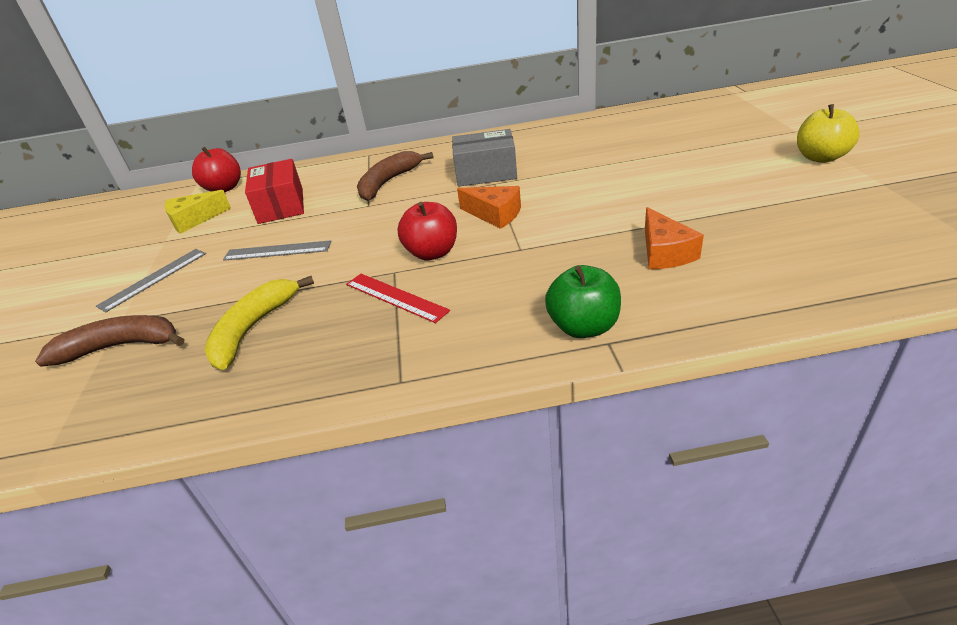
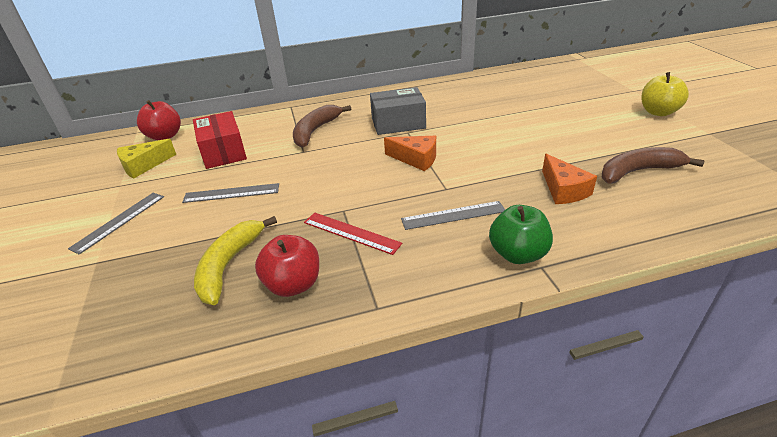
camera: 10 degrees left, 0 degrees up
brown banana [35,315,184,367] -> brown banana moved to [602,147,705,184]
red apple [397,202,457,261] -> red apple moved to [255,235,319,297]
none -> grey ruler [401,201,505,230]

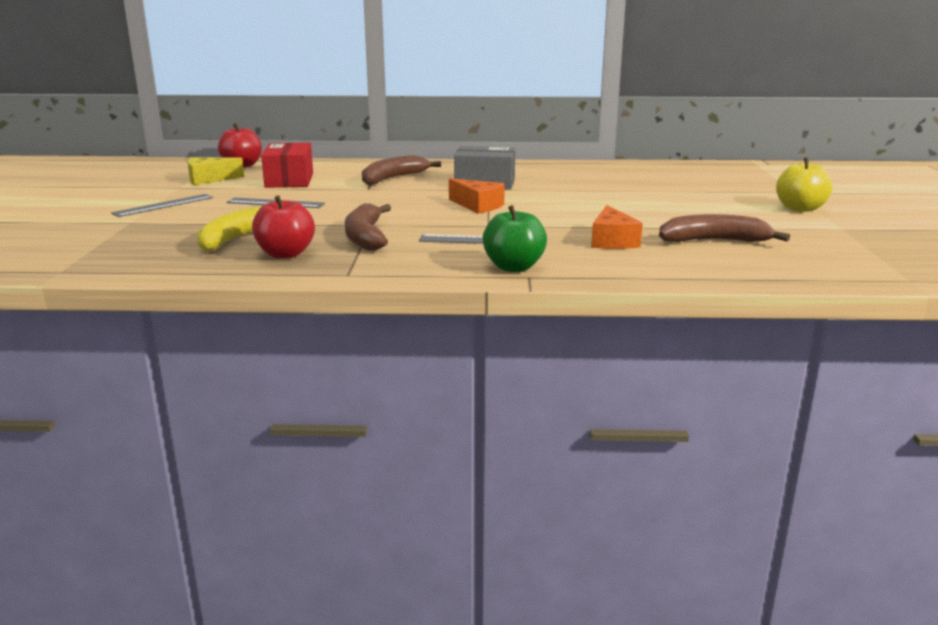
camera: 15 degrees right, 15 degrees down
red ruler [304,213,402,255] -> brown banana [345,203,391,251]

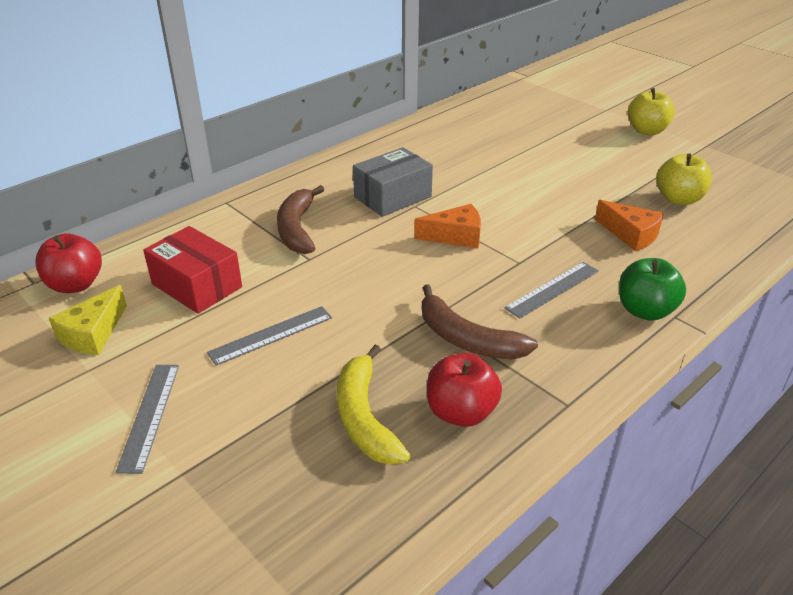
camera: 45 degrees left, 15 degrees up
brown banana [659,214,790,242] -> yellow apple [656,154,712,205]

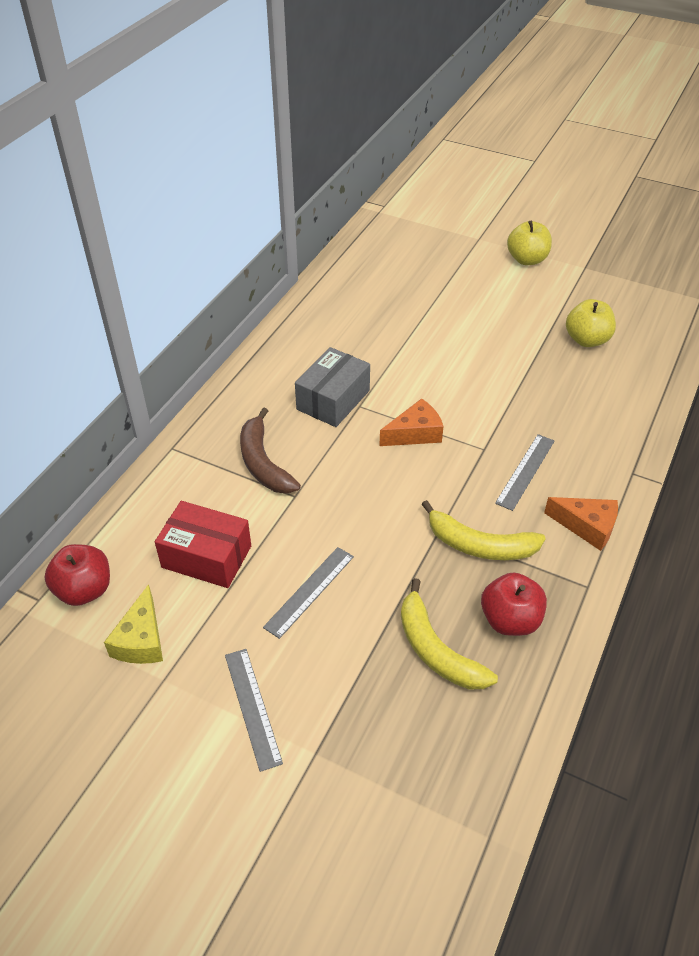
camera: 20 degrees left, 10 degrees up
brown banana [422,284,538,360] -> yellow banana [421,500,546,560]
orange cheese [595,200,664,252] -> orange cheese moved to [544,497,618,551]
green apple [619,258,686,321] -> none

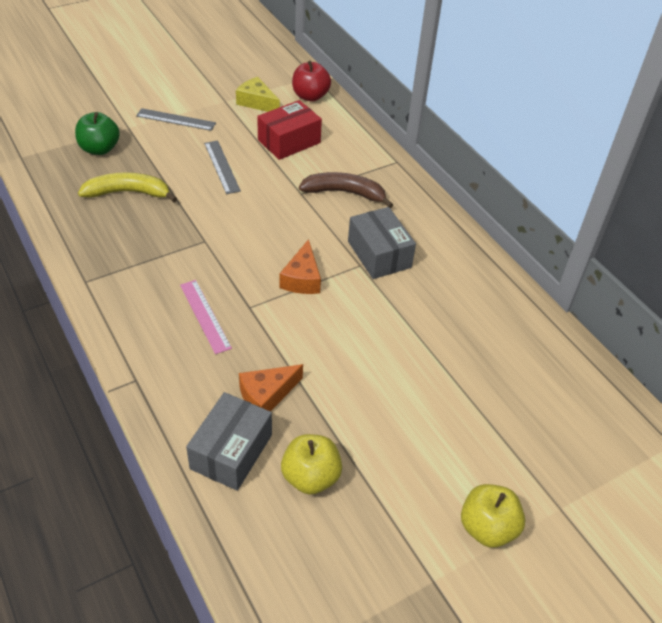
camera: 120 degrees right, 0 degrees up
yellow banana [421,500,546,560] -> none
red apple [481,572,547,636] -> none
grey ruler [495,434,554,511] -> pink ruler [180,280,232,354]
orange cheese [544,497,618,551] -> orange cheese moved to [239,364,303,412]
none -> green apple [75,112,120,155]
none -> grey box [186,392,272,491]

